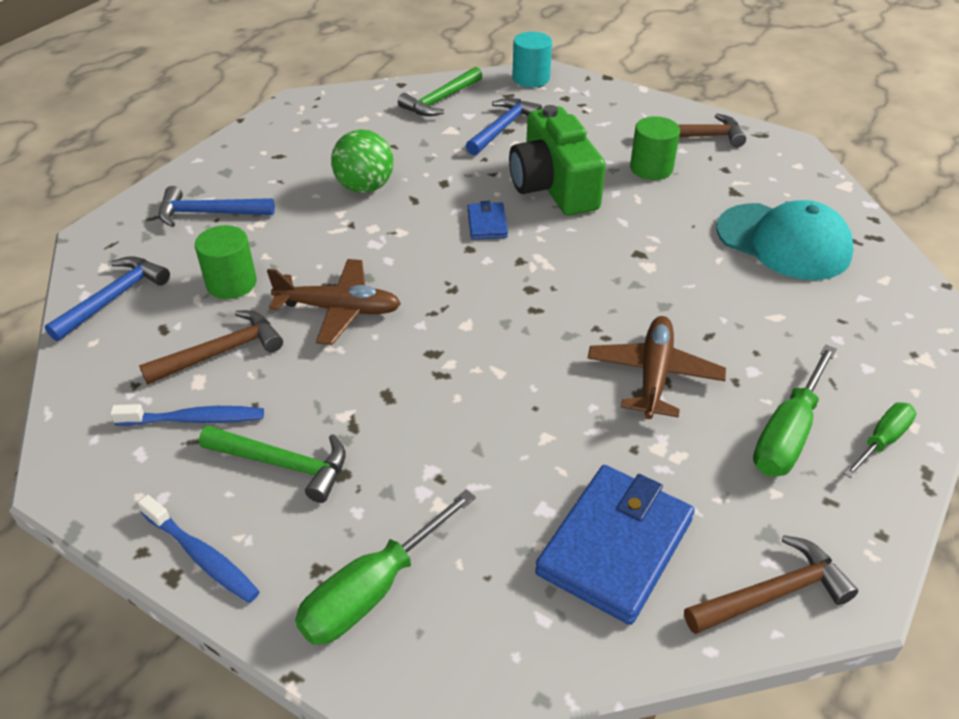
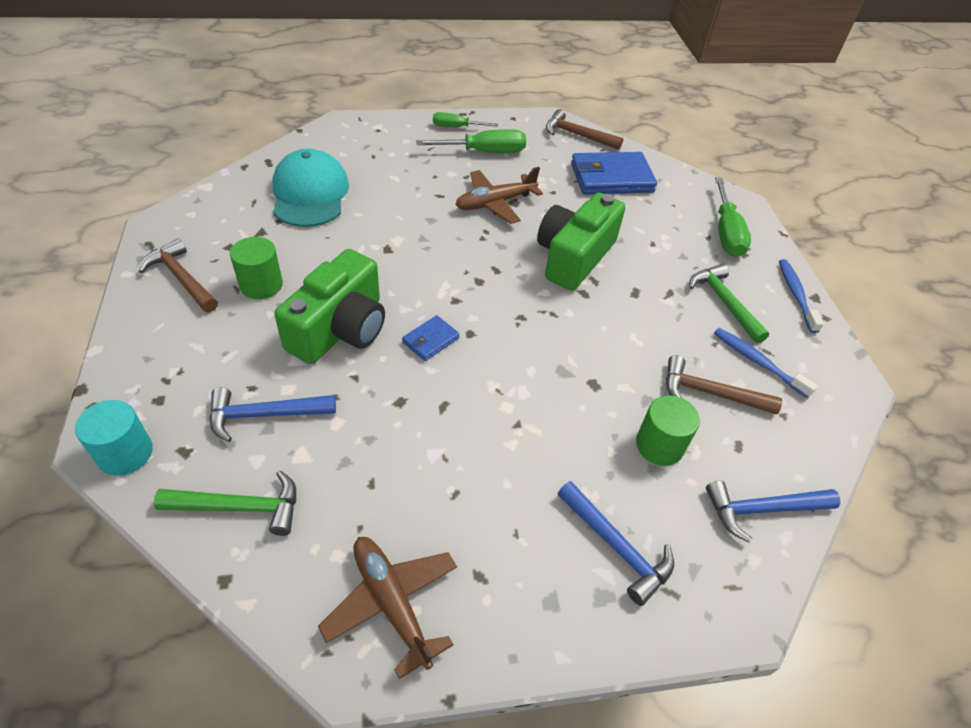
camera: 135 degrees left, 5 degrees up
brown plane [267,259,401,345] -> brown plane moved to [318,537,457,679]
green screwdriver [295,489,476,645] -> green screwdriver turned 90 degrees clockwise [715,177,751,257]
green ball [331,130,394,193] -> none
none -> green camera [537,192,626,291]

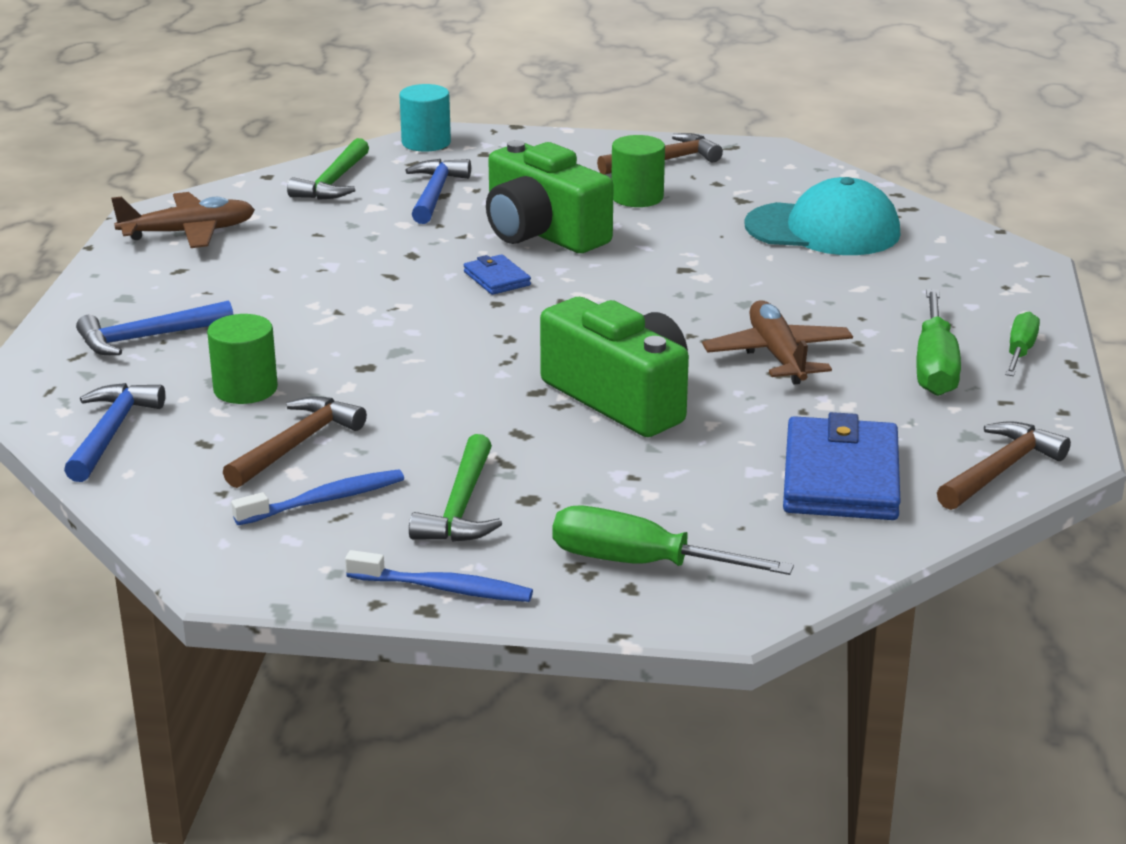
camera: 110 degrees right, 20 degrees down
green hammer [689,264,769,344] -> green hammer turned 105 degrees clockwise [409,434,502,542]

